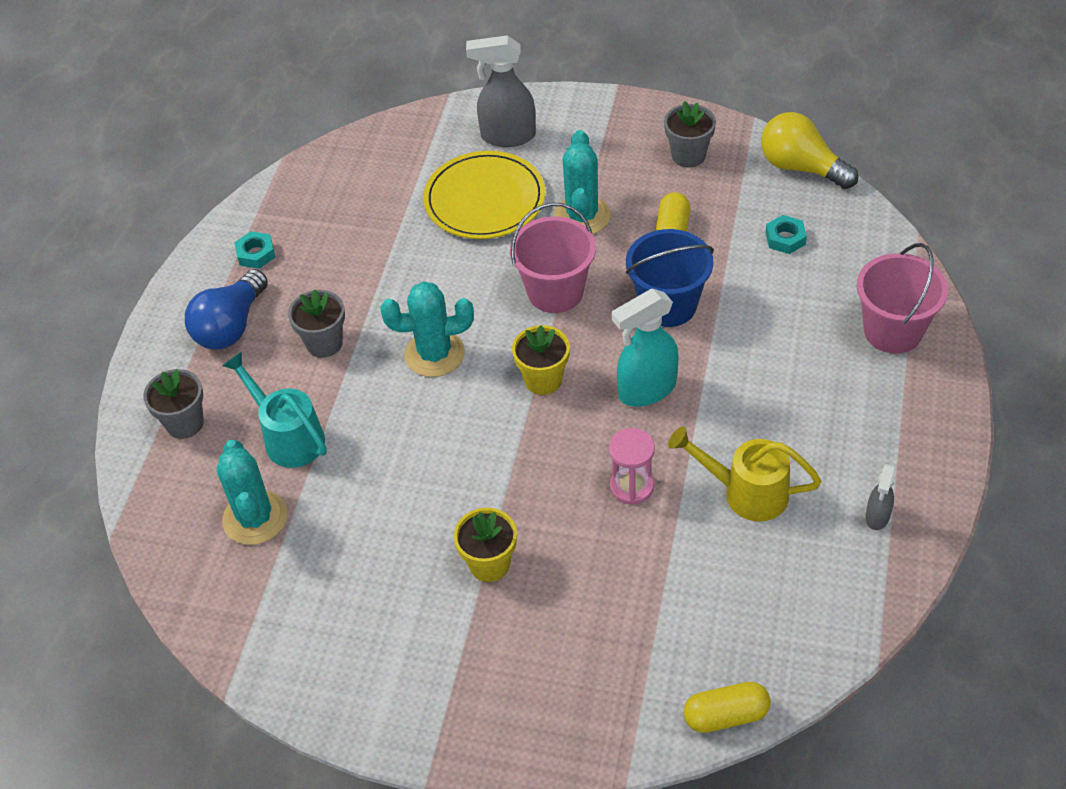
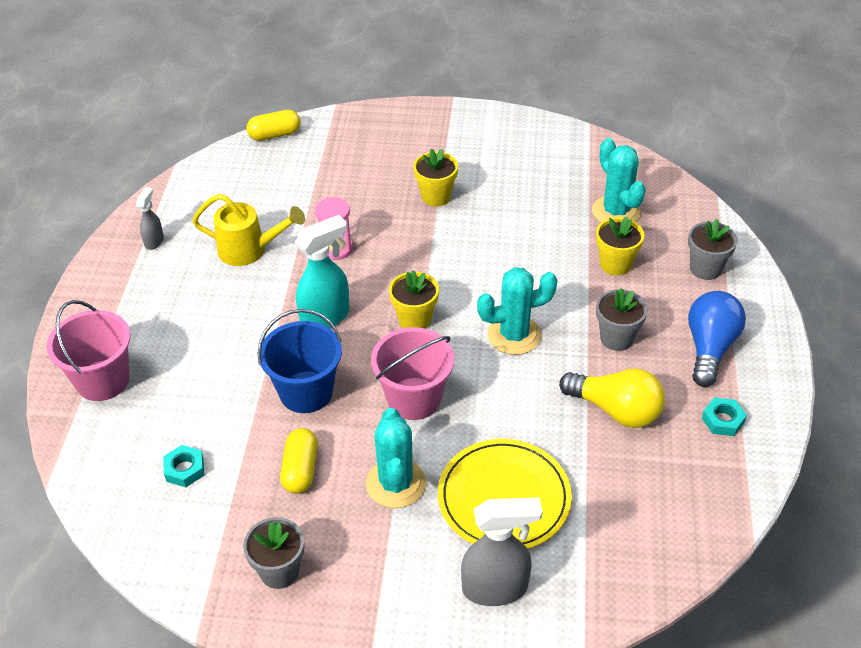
camera: 170 degrees right, 5 degrees down
turquoise watering can [222,351,327,468] -> yellow flower pot [596,217,644,276]
yellow light bulb [761,112,858,189] -> yellow light bulb moved to [559,368,665,428]

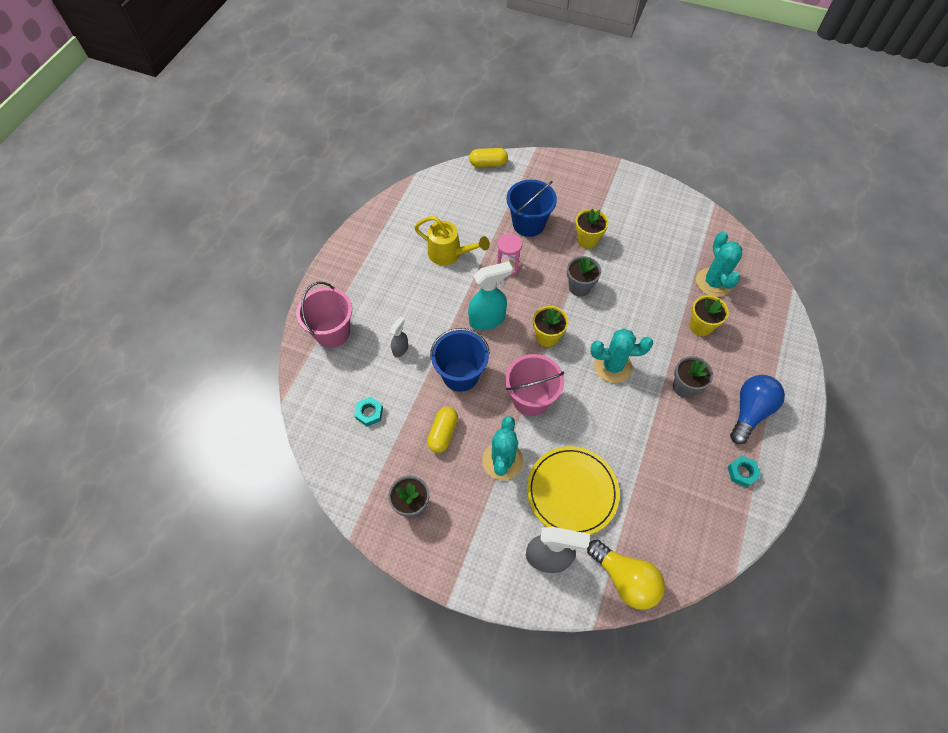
camera: 15 degrees right, 15 degrees up
grey spray bottle [136,187,164,250] -> grey spray bottle moved to [390,317,408,357]
yellow light bulb [559,368,665,428] -> yellow light bulb moved to [587,539,665,610]
grey flower pot [688,219,738,280] -> grey flower pot moved to [567,256,601,297]
none -> blue bucket [507,180,557,237]

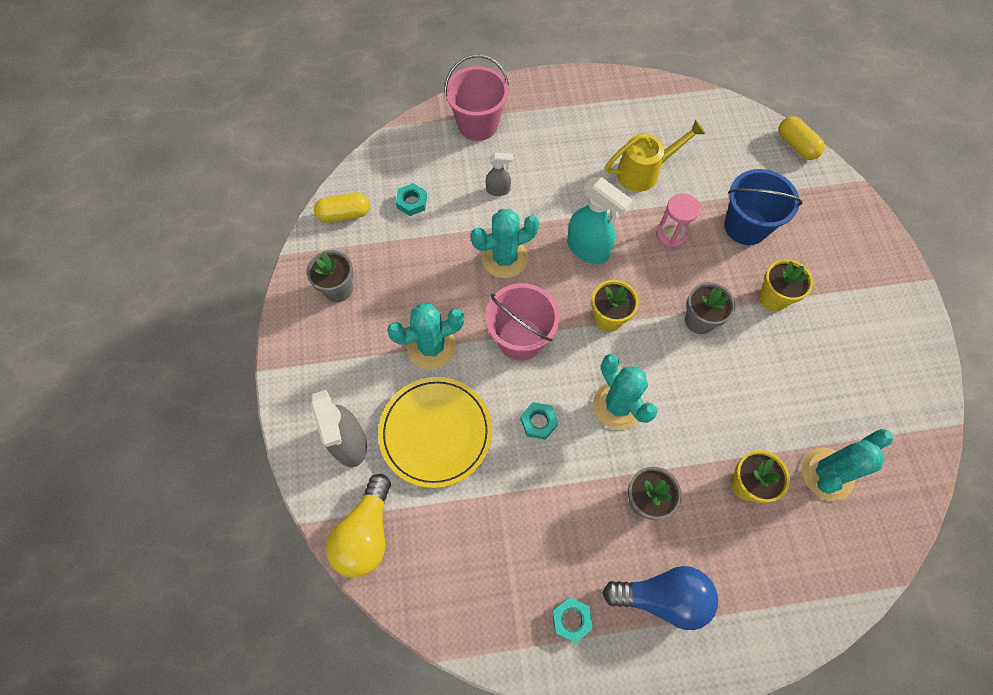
camera: 60 degrees right, 5 degrees up
yellow watering can [414,216,490,266] -> yellow watering can turned 105 degrees counterclockwise [605,119,706,192]
yellow capsule [427,407,458,453] -> yellow capsule moved to [314,193,370,223]
blue bucket [430,328,490,392] -> turquoise cactus [471,209,540,278]
none -> turquoise nut [520,402,558,440]

